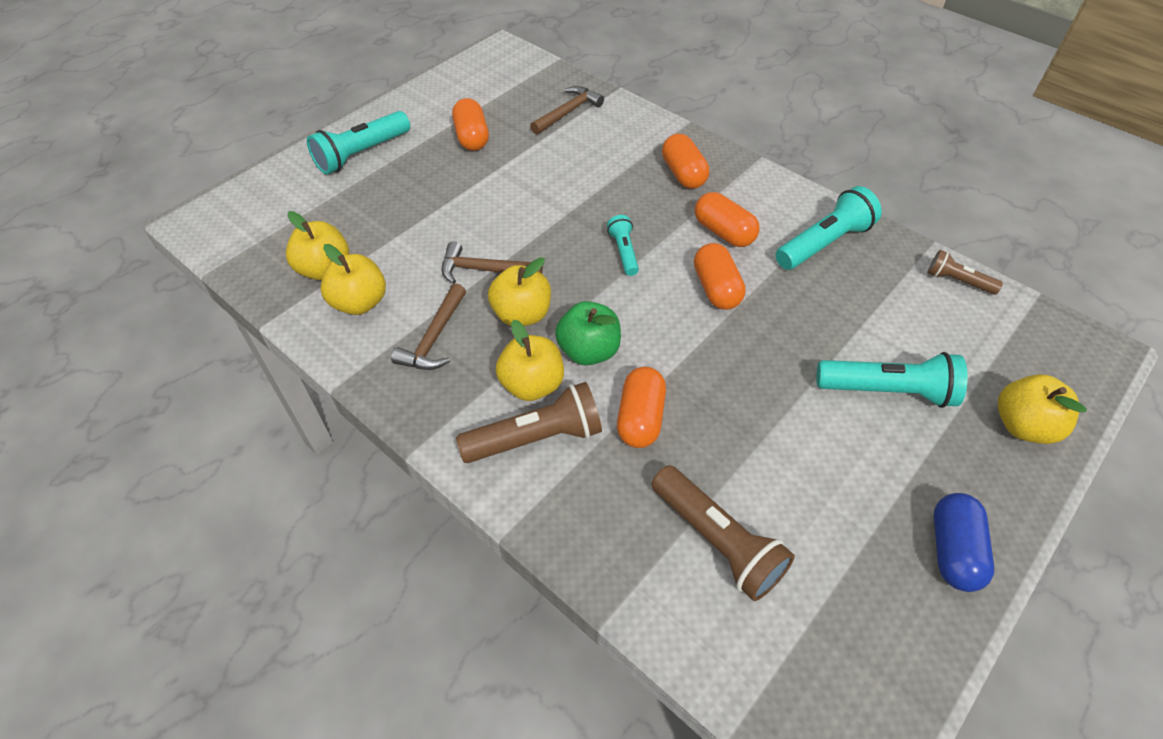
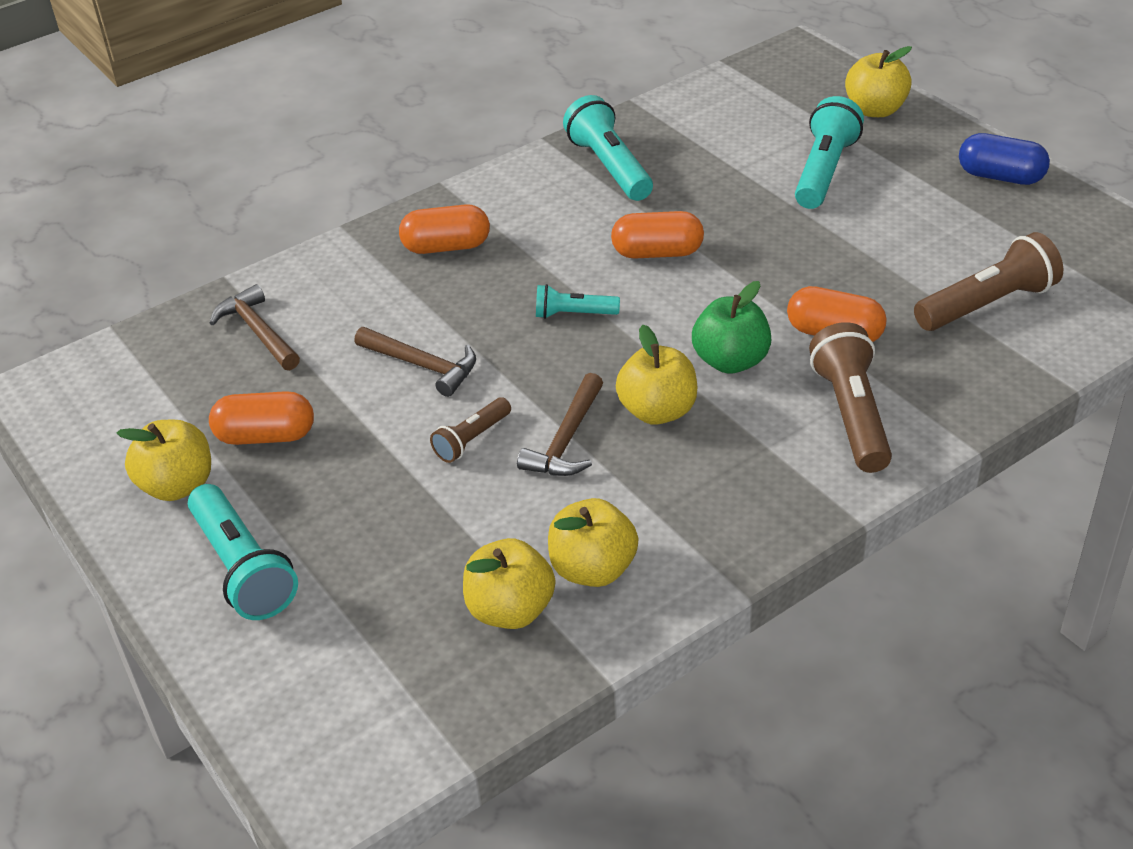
camera: 75 degrees left, 10 degrees down
brown hammer [391,283,466,370] -> brown hammer moved to [354,327,476,397]
yellow apple [496,320,564,401] -> yellow apple moved to [117,420,211,501]
orange capsule [695,192,760,247] -> none
brown flashlight [927,250,1003,295] -> brown flashlight moved to [430,397,511,463]

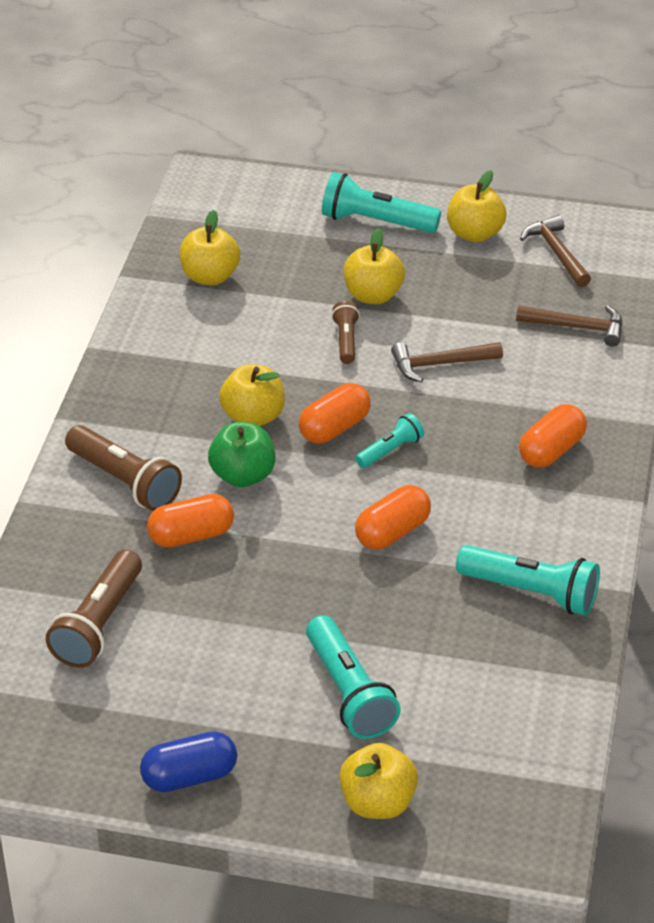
camera: 135 degrees right, 0 degrees up
orange capsule [209,391,314,445] -> orange capsule moved to [299,383,371,444]
brown hammer [517,373,603,476] -> brown hammer moved to [520,215,591,287]
yellow apple [548,498,638,587] -> yellow apple moved to [344,228,405,304]

